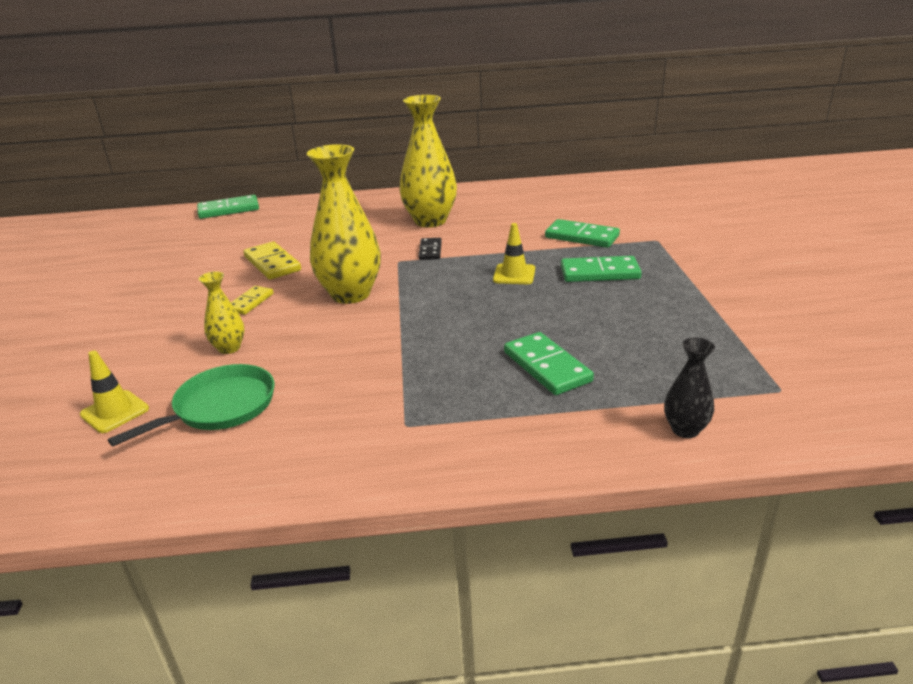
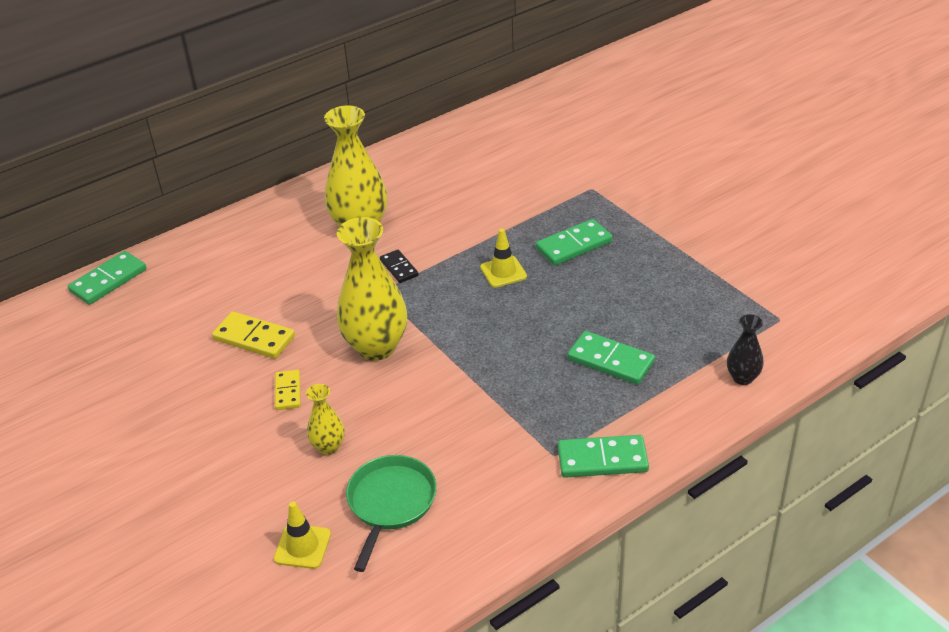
camera: 30 degrees left, 10 degrees up
green domino [545,219,620,248] -> green domino moved to [558,435,649,478]

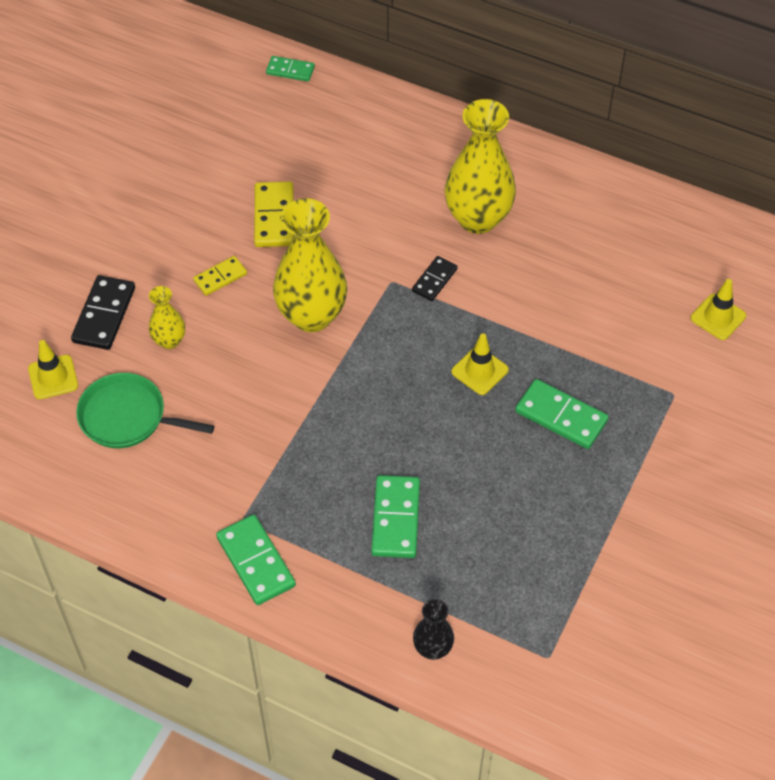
camera: 60 degrees right, 15 degrees up
green domino [68,251,147,305] -> green domino [266,56,315,81], size x0.62
green pan [346,455,437,572] -> green pan turned 150 degrees counterclockwise [76,373,215,448]
none -> black domino [71,275,135,350]
none -> yellow traffic cone [691,279,746,340]

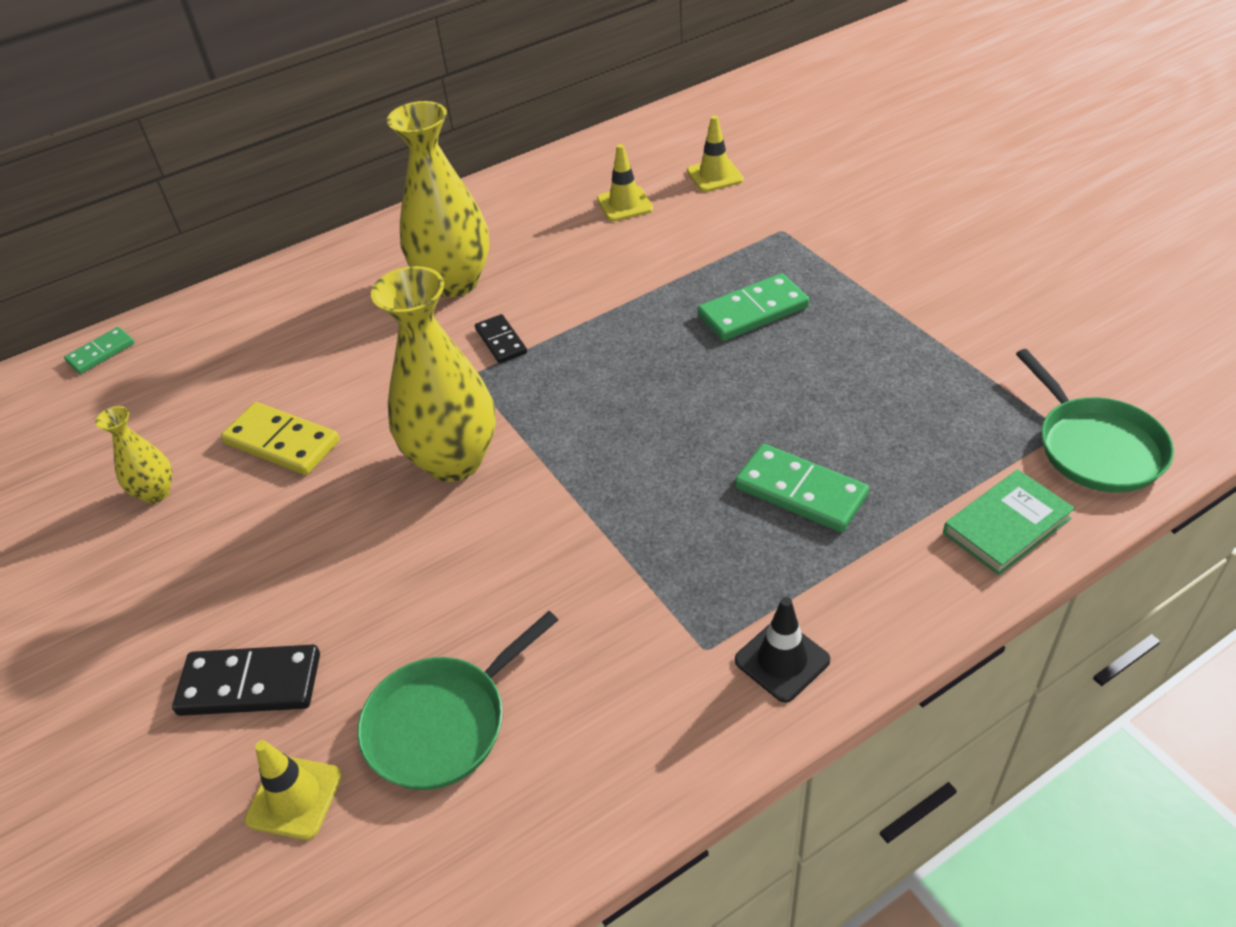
camera: 55 degrees left, 10 degrees down
black domino [71,275,135,350] -> black domino turned 45 degrees counterclockwise [172,645,320,716]
yellow vase [149,286,185,349] -> yellow vase moved to [95,406,172,503]
yellow domino [193,256,247,296] -> none
green domino [216,514,296,605] -> black traffic cone [735,597,830,702]
black vase [413,599,454,660] -> green book [943,469,1075,575]
yellow traffic cone [451,333,509,395] -> yellow traffic cone moved to [597,144,653,222]
none -> green pan [1016,349,1174,492]

